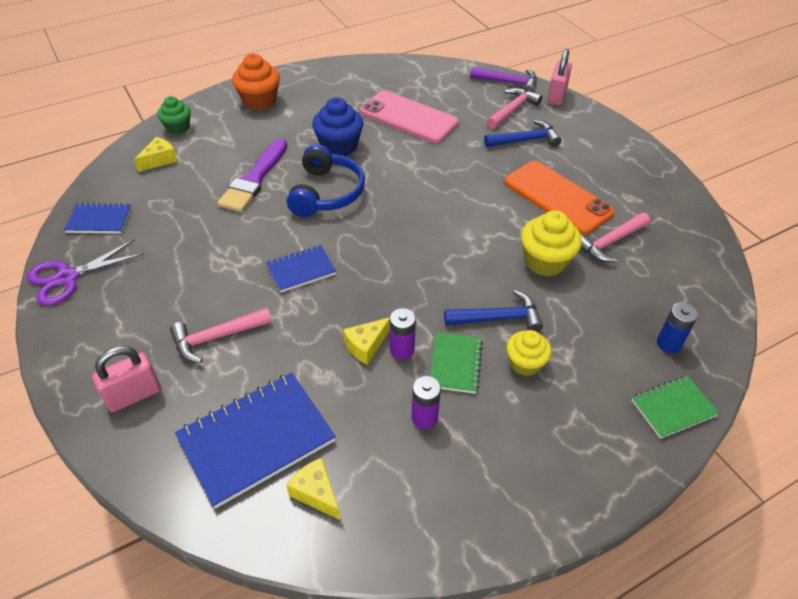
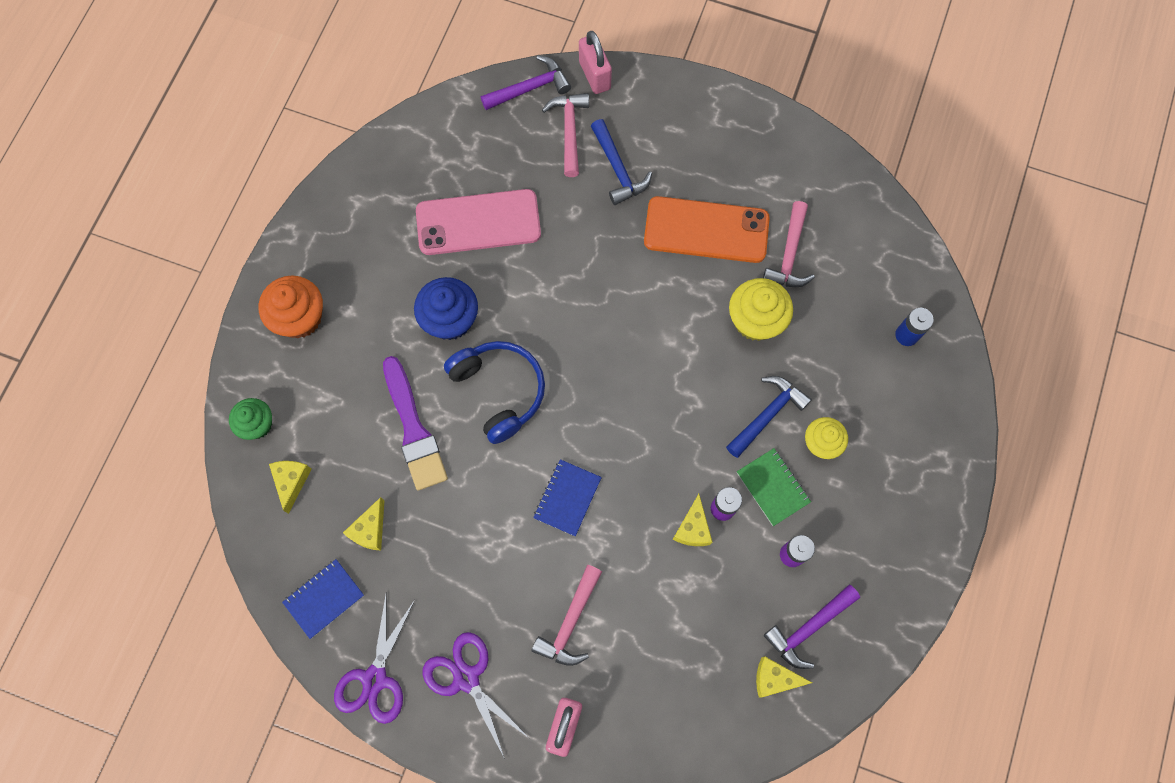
camera: 40 degrees left, 25 degrees up
blue notebook [175,373,336,509] -> none
blue hammer [484,120,562,147] -> blue hammer turned 120 degrees clockwise [591,119,652,205]
green notebook [632,376,719,439] -> none
none -> yellow cheese [343,497,384,551]
none -> purple scissors [422,632,530,759]
none -> purple hammer [764,585,860,669]

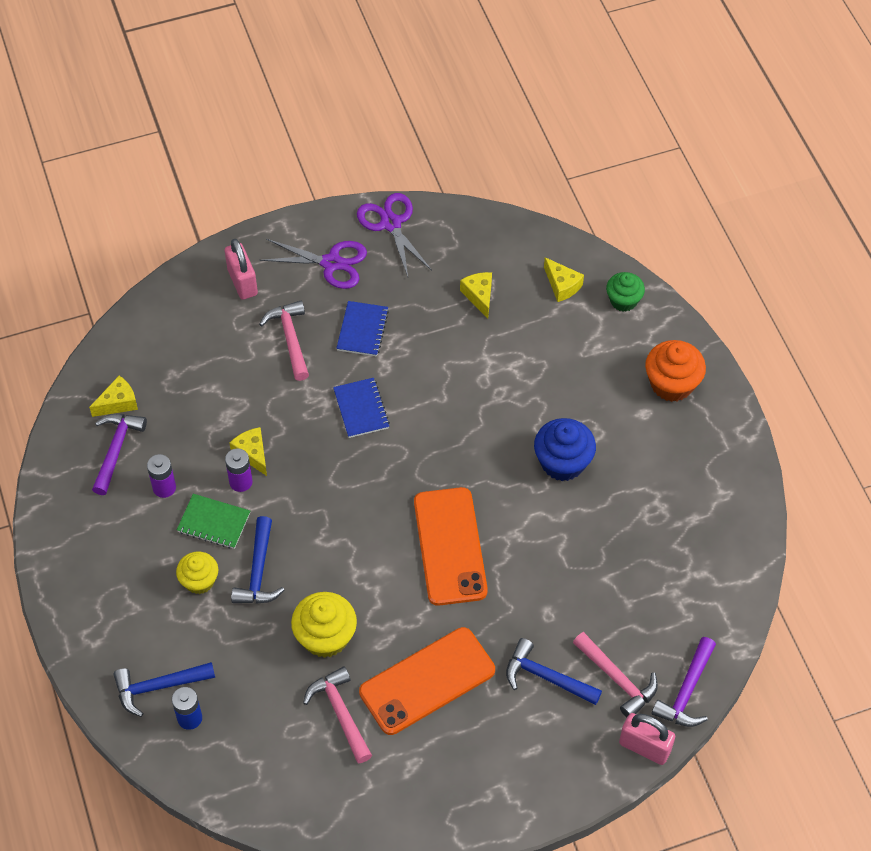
camera: 140 degrees right, 15 degrees down
blue notebook [282,559,364,639] -> blue notebook moved to [336,301,389,356]
purple brush [383,356,448,490] -> none
pink phone [416,189,541,255] -> none
blue headphones [444,341,545,444] -> none
none -> blue hammer [113,662,215,717]
none -> orange phone [414,487,488,606]

